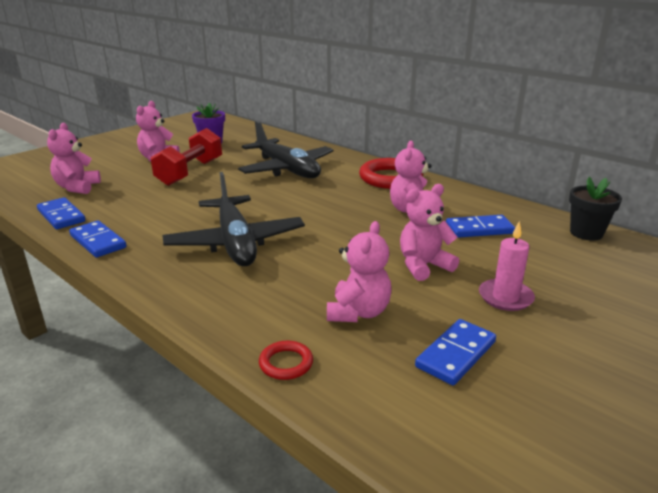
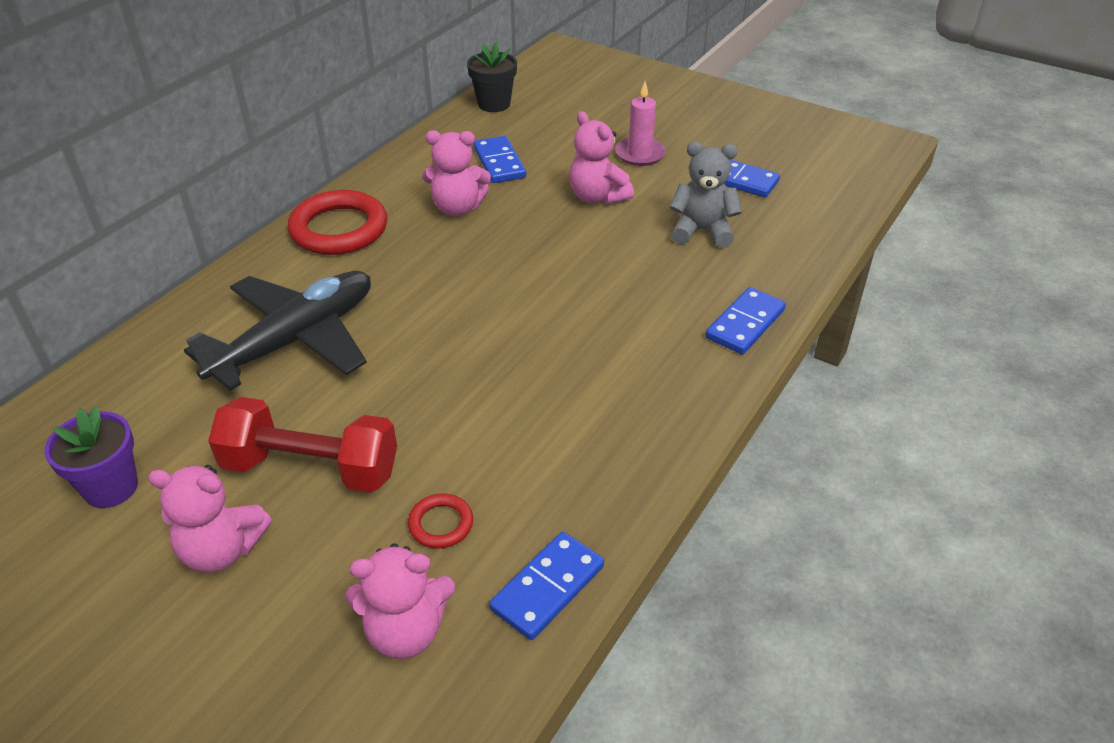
camera: 100 degrees left, 15 degrees up
blue domino [69,221,126,258] -> blue domino moved to [705,287,786,354]
black plane [163,172,305,266] -> none
red ring [259,341,313,380] -> red ring moved to [408,494,473,548]
pink teddy bear [327,221,391,322] -> grey teddy bear [669,142,742,248]

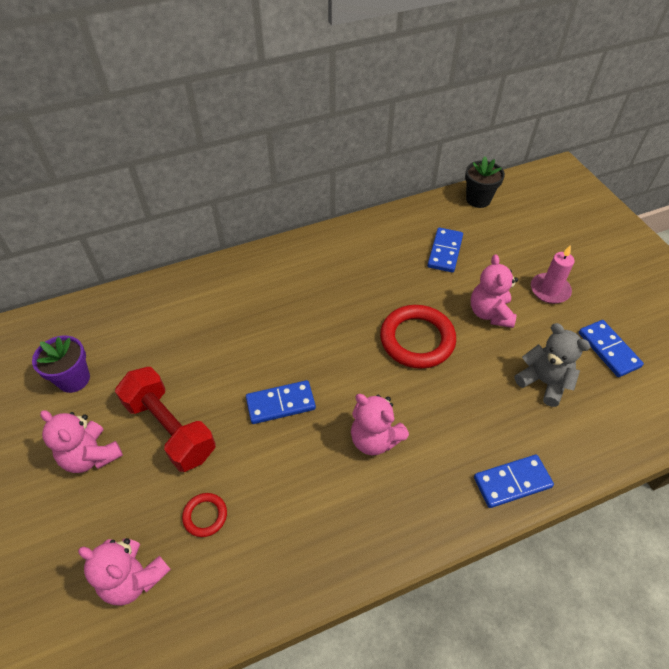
camera: 35 degrees right, 10 degrees up
black plane [184,271,371,391] -> none
red ring [287,190,387,255] -> red ring moved to [380,305,456,369]
pink teddy bear [422,130,491,216] -> pink teddy bear moved to [351,394,409,455]
blue domino [489,532,604,640] -> blue domino moved to [246,380,316,424]

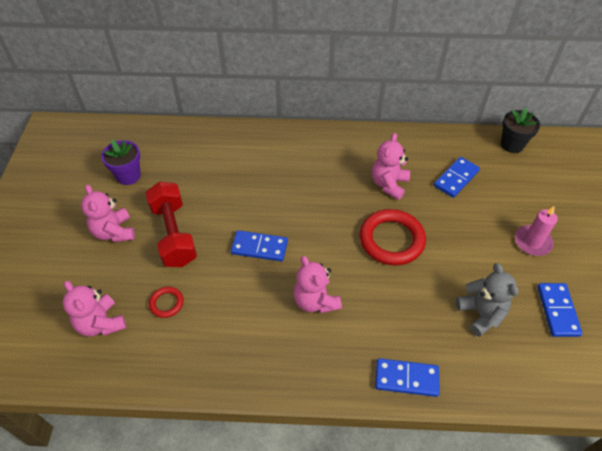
camera: 25 degrees right, 0 degrees up
pink teddy bear [471,254,518,328] -> pink teddy bear moved to [372,133,410,200]

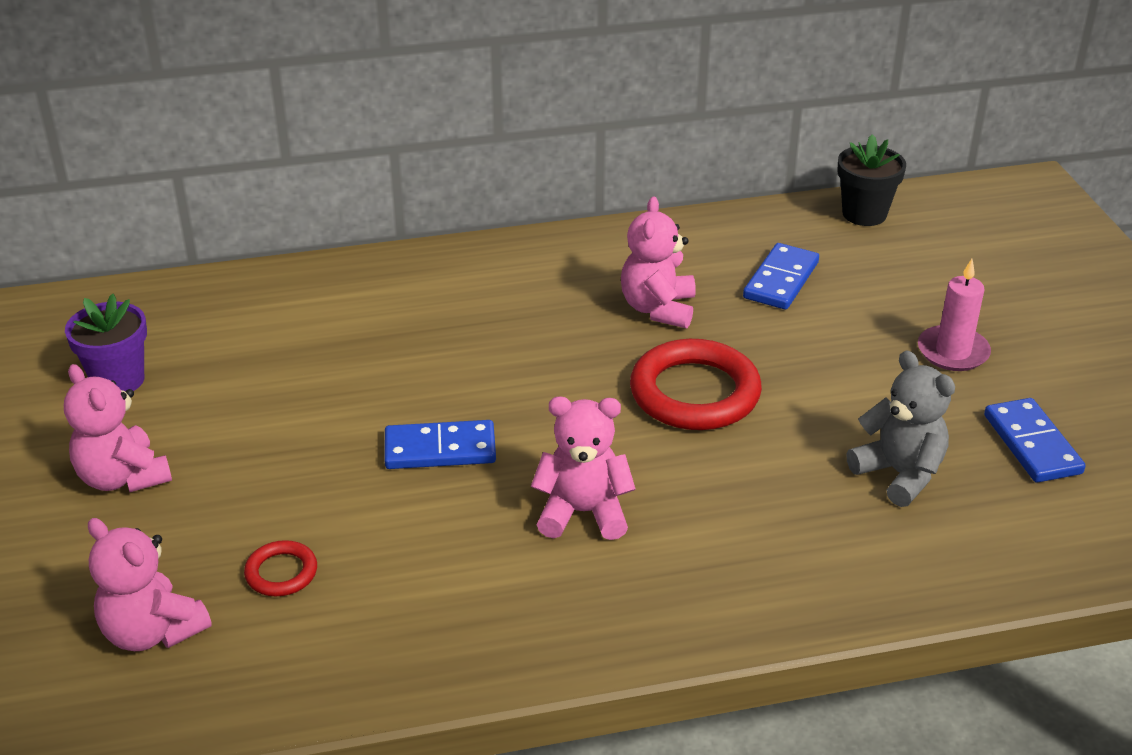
camera: 15 degrees left, 15 degrees down
red dumbbell [145,181,197,267] -> none
pink teddy bear [293,256,342,313] -> pink teddy bear turned 135 degrees clockwise [531,396,636,540]
blue domino [375,358,440,397] -> none

